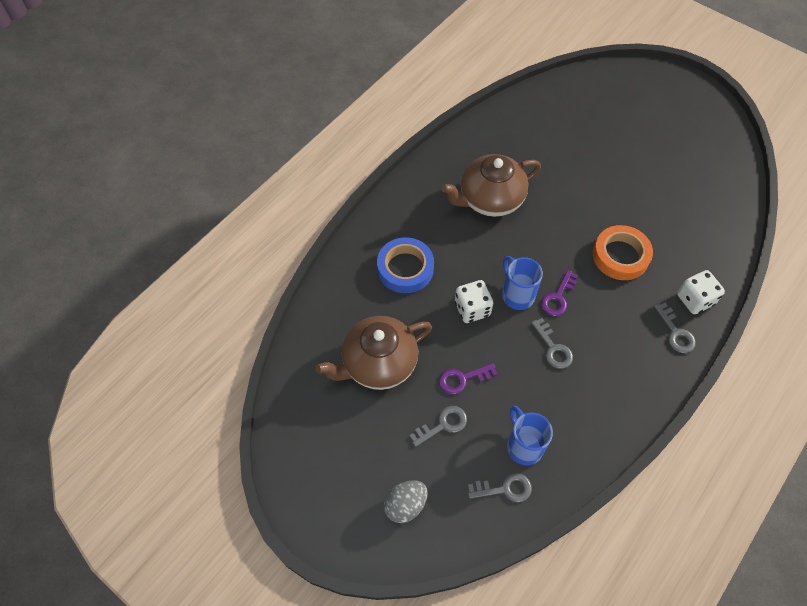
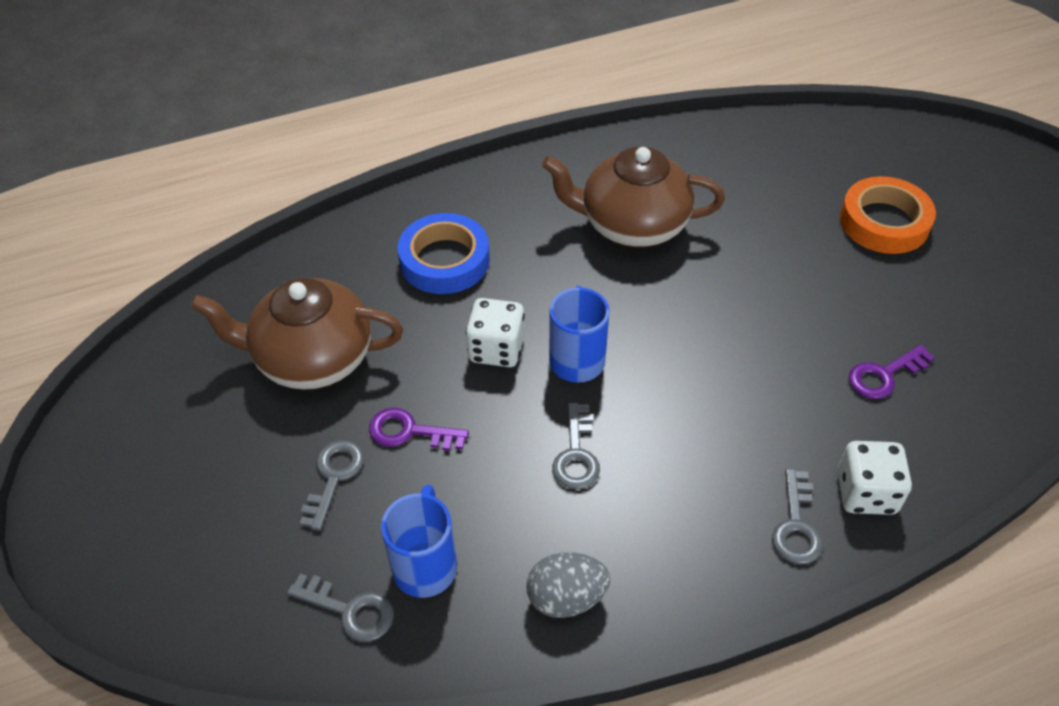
camera: 30 degrees right, 10 degrees down
grey egg [383,480,428,523] -> grey egg moved to [526,552,610,618]
grey key [410,406,467,447] -> grey key turned 75 degrees counterclockwise [300,440,364,531]
purple key [541,270,578,316] -> purple key moved to [849,344,934,399]
orange tape [593,225,653,280] -> orange tape moved to [840,176,936,254]

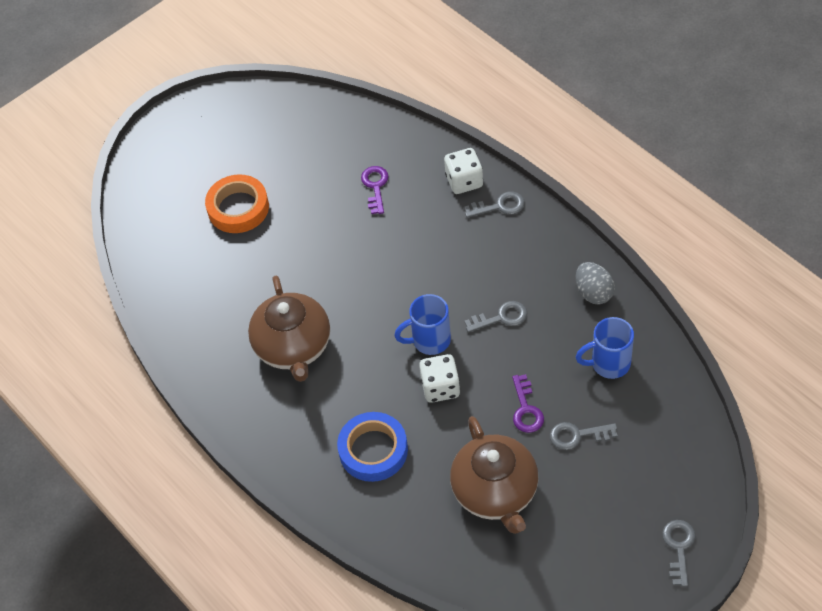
camera: 105 degrees left, 5 degrees up
grey key [287,574,394,642] -> grey key moved to [662,520,696,587]
purple key [849,344,934,399] -> purple key turned 135 degrees counterclockwise [361,166,389,214]

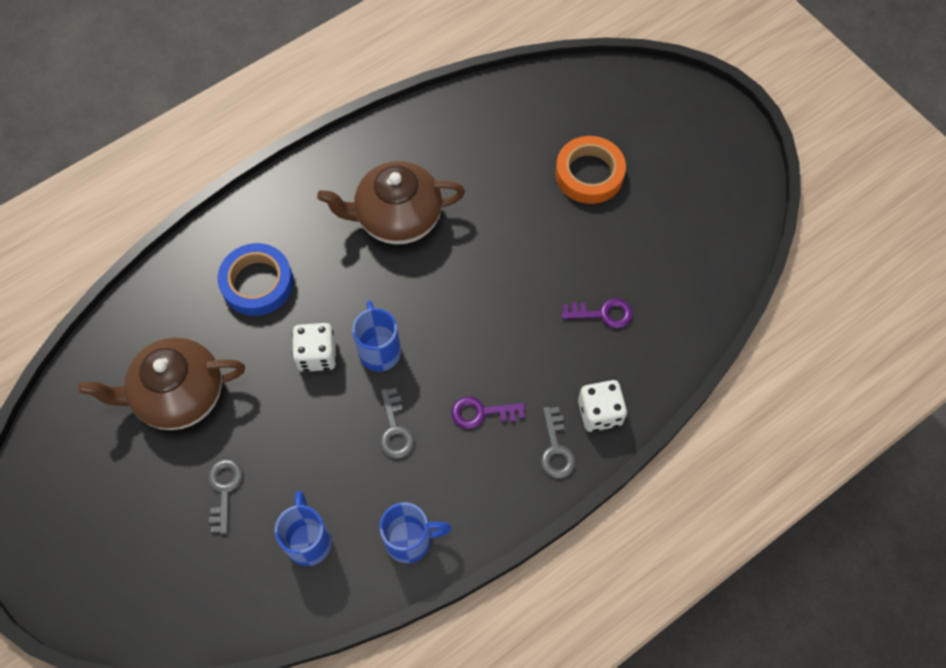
camera: 90 degrees right, 10 degrees up
purple key [512,374,544,433] -> purple key moved to [451,397,525,429]
grey egg [576,262,615,304] -> blue mug [380,502,452,563]
grey key [662,520,696,587] -> none

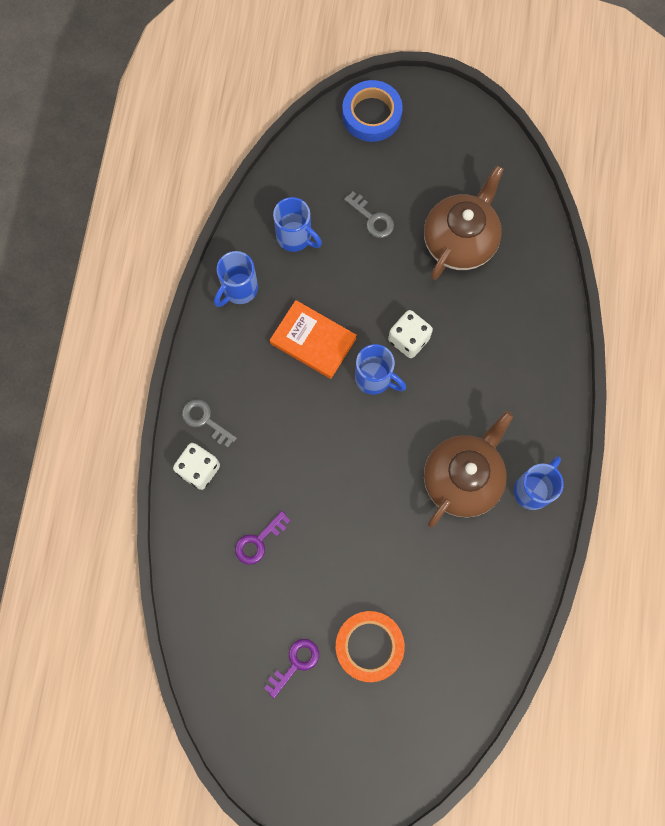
camera: 135 degrees right, 10 degrees up
blue tape [217,243,293,316] -> blue tape moved to [342,80,403,142]
grey key [380,388,415,458] -> orange book [270,300,357,379]
purple key [451,397,525,429] -> purple key moved to [265,639,319,698]
none -> blue mug [514,457,564,510]

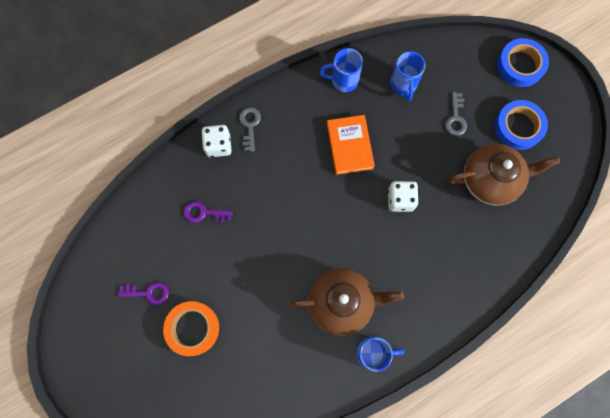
camera: 50 degrees right, 0 degrees up
blue mug [355,344,406,395] -> none
none -> blue tape [494,100,548,150]

